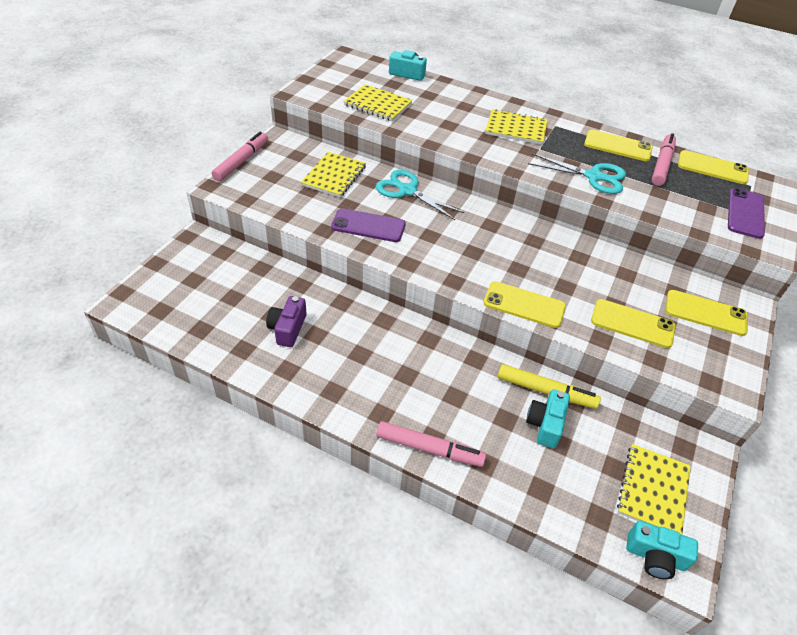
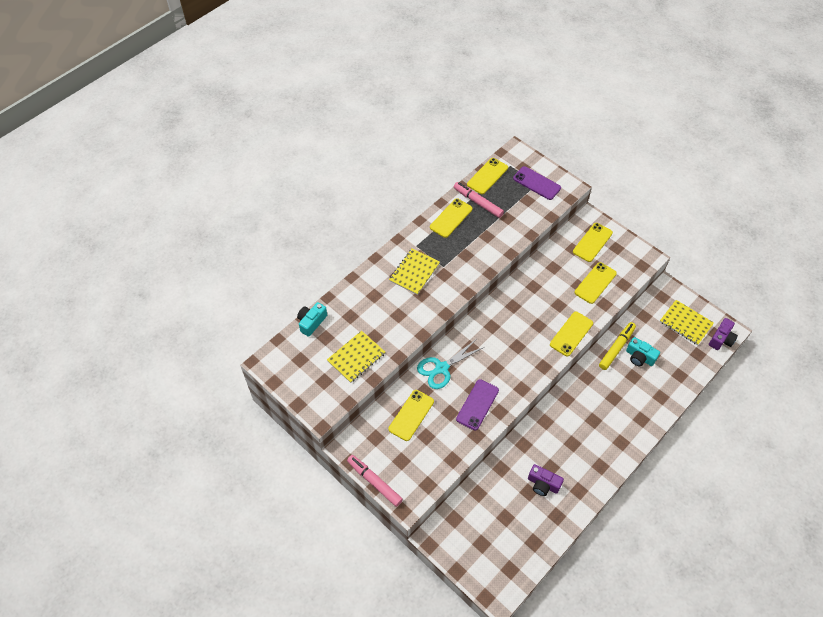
camera: 70 degrees left, 10 degrees up
yellow notebook [301,152,366,198] -> yellow phone [389,390,434,441]
pink marker [376,421,486,467] -> none
turquoise scissors [528,153,626,194] -> none
turquoise camera [626,521,698,579] -> purple camera [709,318,738,350]

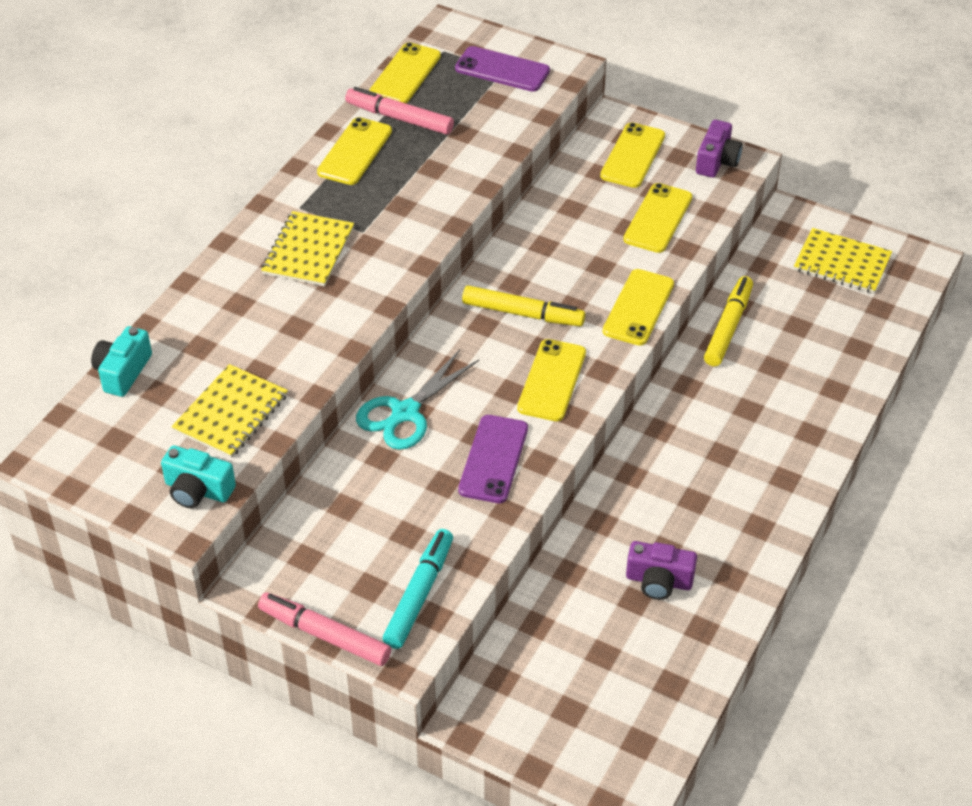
camera: 15 degrees left, 10 degrees down
yellow phone [389,390,434,441] -> yellow phone moved to [517,339,586,421]
turquoise camera [626,337,660,366] -> turquoise camera moved to [161,445,236,508]
purple camera [709,318,738,350] -> purple camera moved to [696,120,743,178]
none -> turquoise marker [383,529,453,649]
none -> yellow marker [462,285,585,326]

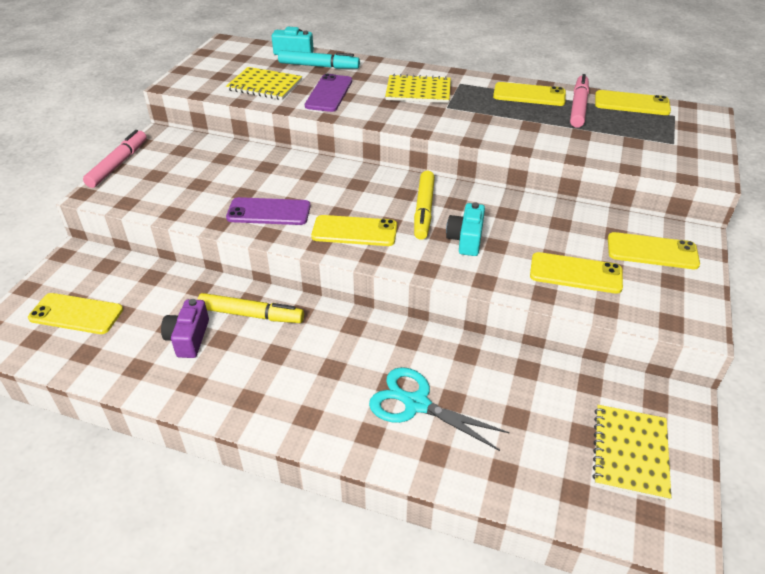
camera: 80 degrees right, 5 degrees down
turquoise camera [161,445,236,508] -> turquoise camera moved to [446,202,485,256]
turquoise scissors [356,350,479,450] -> turquoise scissors moved to [369,367,509,451]
turquoise marker [383,529,453,649] -> turquoise marker moved to [278,50,360,69]
purple phone [455,46,550,92] -> purple phone moved to [305,74,352,112]
yellow phone [603,269,674,346] -> yellow phone moved to [28,293,123,334]
purple camera [696,120,743,178] -> none
yellow marker [704,276,753,366] -> yellow marker moved to [197,293,304,323]

